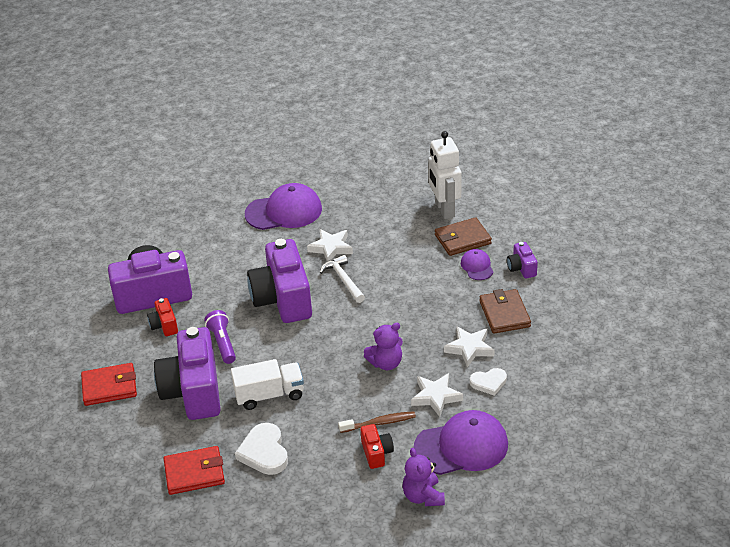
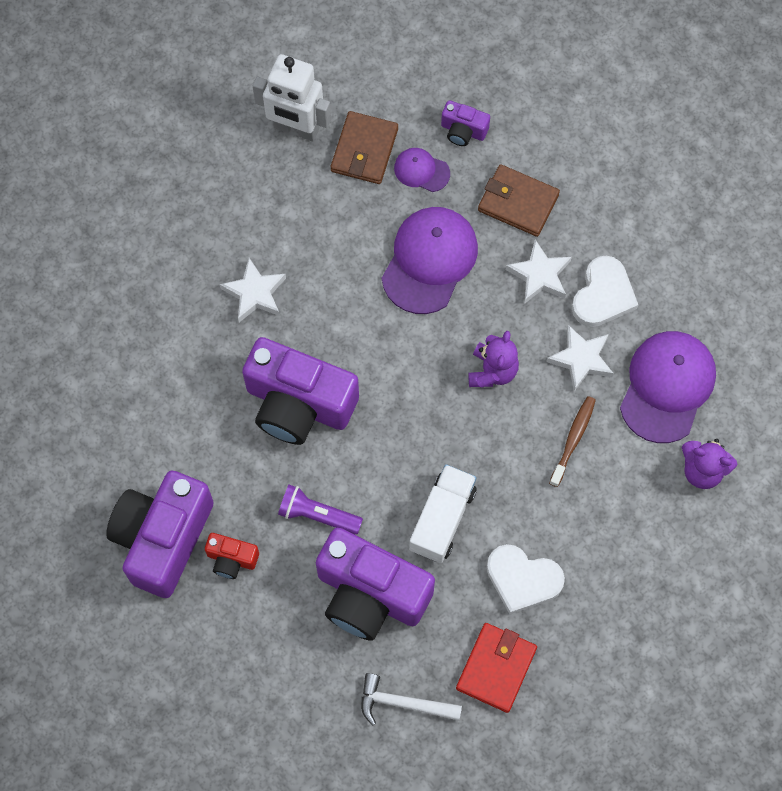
camera: 55 degrees left, 30 degrees up
red wallet [81,363,137,406] -> none
purple cap [245,183,322,230] -> purple cap moved to [382,207,478,314]
white hammer [320,254,365,303] -> white hammer moved to [361,673,462,726]
red camera [360,424,394,469] -> none
white heart [470,368,507,396] -> white heart [572,256,638,327], size x1.55

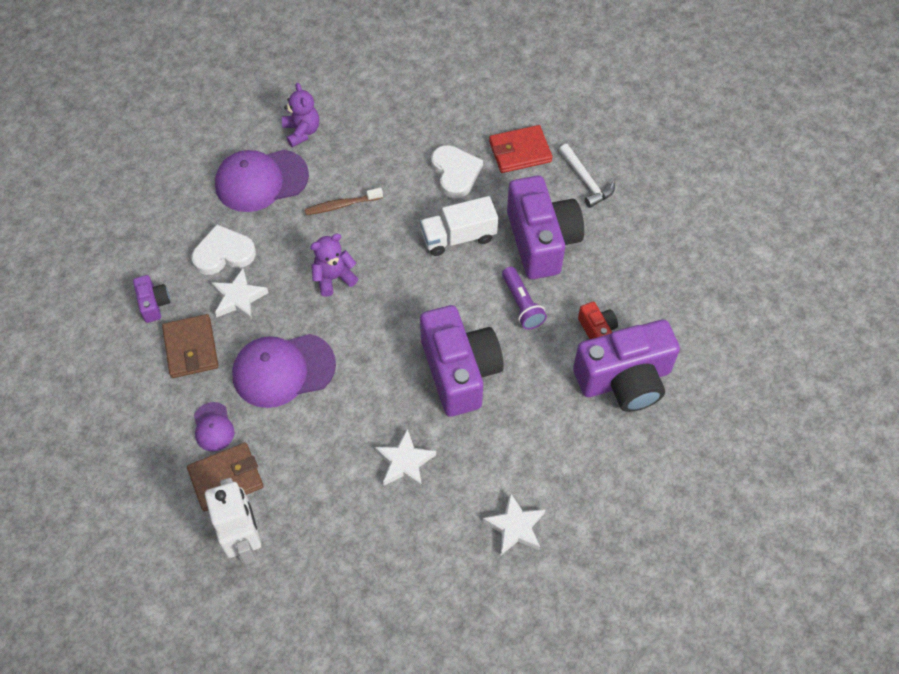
camera: 130 degrees left, 10 degrees down
purple camera [441,100,490,146] -> purple camera moved to [133,275,170,323]
white star [546,325,614,392] -> white star moved to [482,492,545,556]

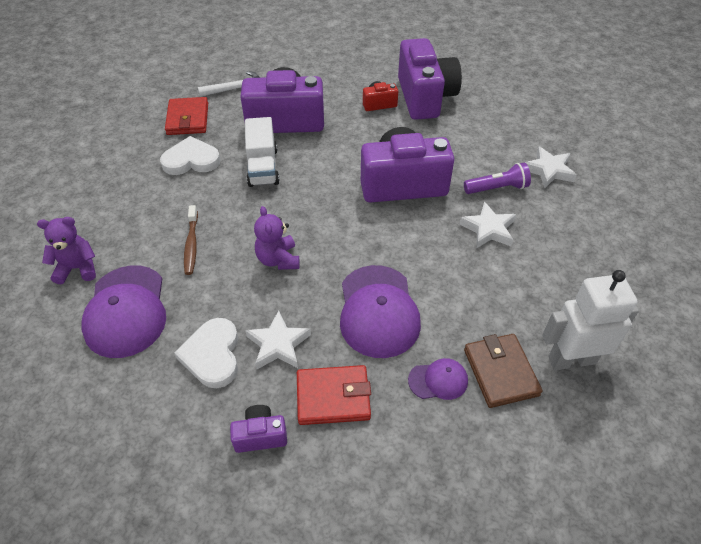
camera: 80 degrees left, 10 degrees down
brown wallet [162,314,218,378] -> red wallet [297,365,371,425]
purple flashlight [502,267,547,330] -> purple flashlight moved to [464,162,531,194]

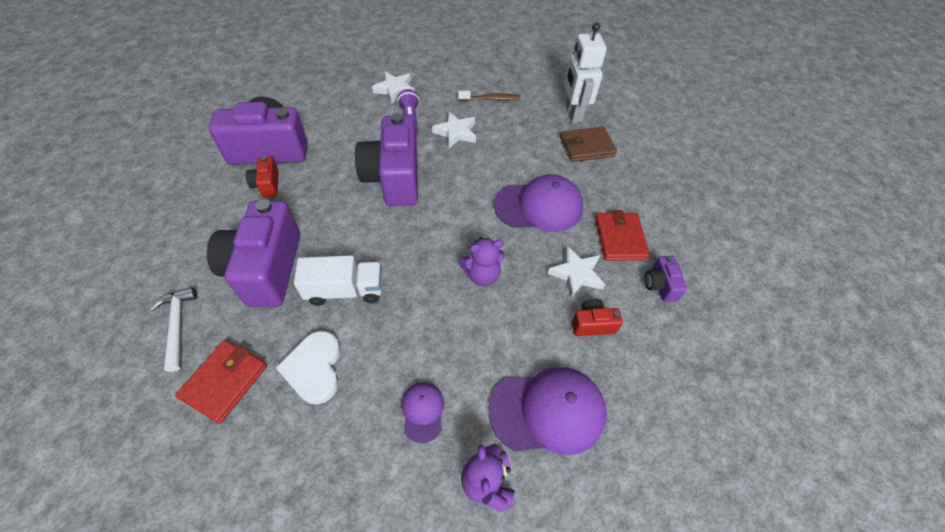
camera: 90 degrees left, 5 degrees up
red wallet [165,97,208,135] -> red wallet turned 60 degrees counterclockwise [175,340,267,424]
white heart [174,318,238,388] -> red camera [572,298,623,336]
brown toothbrush [184,205,198,275] -> brown toothbrush moved to [458,91,520,101]
purple cap [408,358,468,400] -> purple cap moved to [401,382,444,443]

